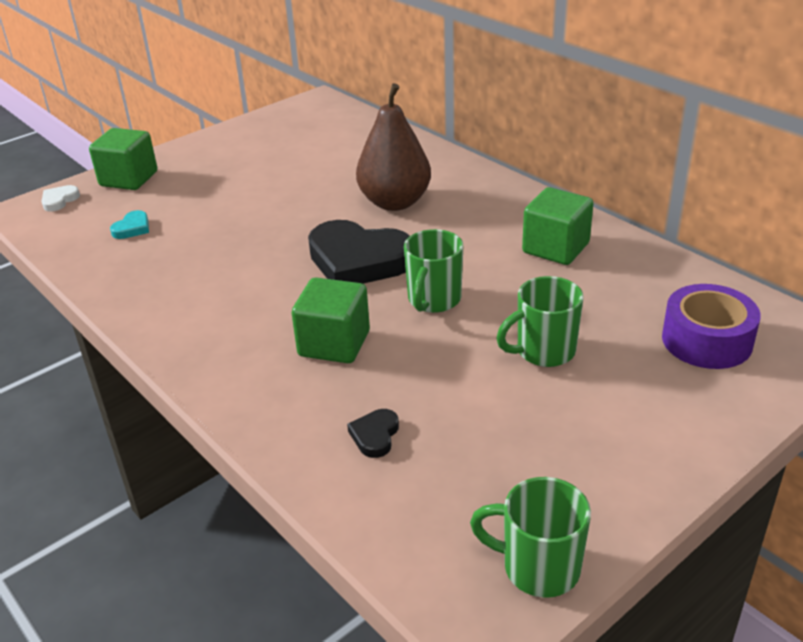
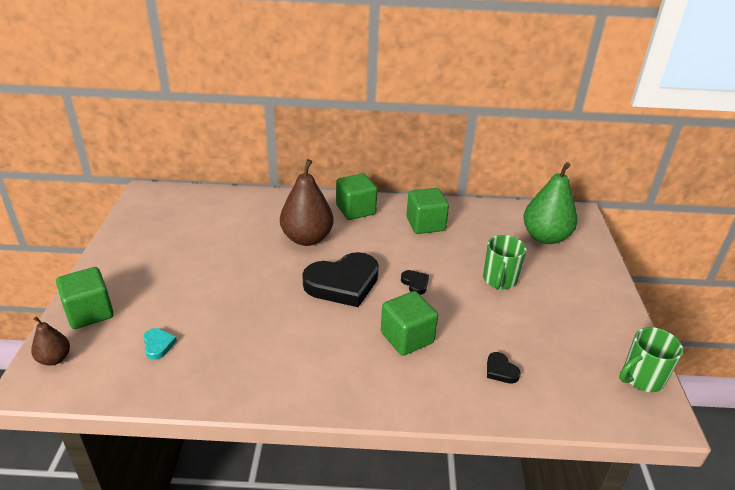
camera: 50 degrees left, 0 degrees up
white heart [41,185,80,212] -> brown pear [31,317,70,366]
green mug [404,229,463,313] -> black heart [401,270,429,295]
purple tape [662,284,761,369] -> green pear [523,162,578,244]
none -> green cube [336,173,377,220]

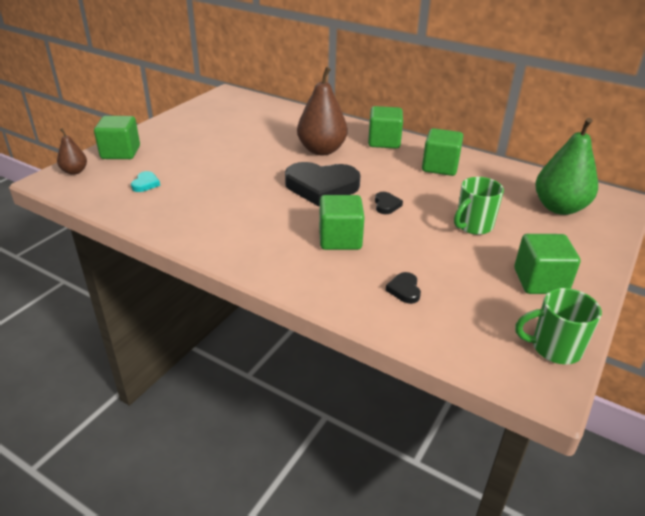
camera: 30 degrees right, 0 degrees up
none -> green cube [514,234,581,294]

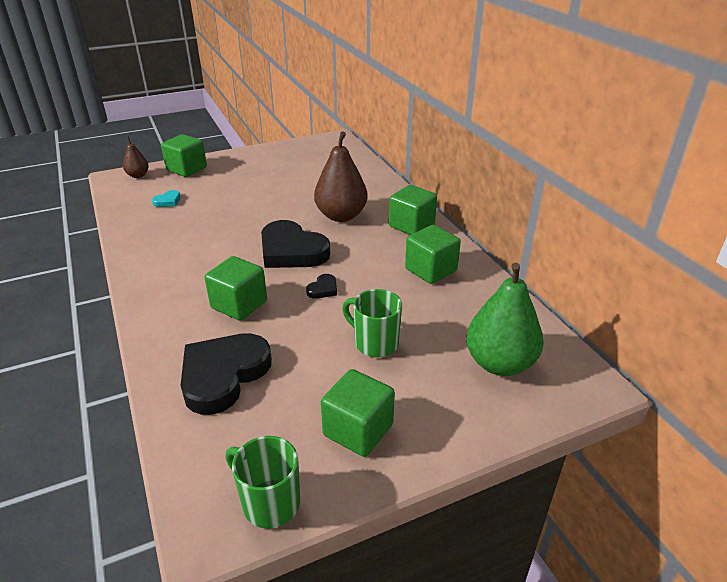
camera: 35 degrees right, 0 degrees up
black heart [385,272,421,304] -> black heart [181,333,272,415], size x2.37
green mug [454,177,504,235] -> green mug turned 45 degrees clockwise [342,289,402,357]

